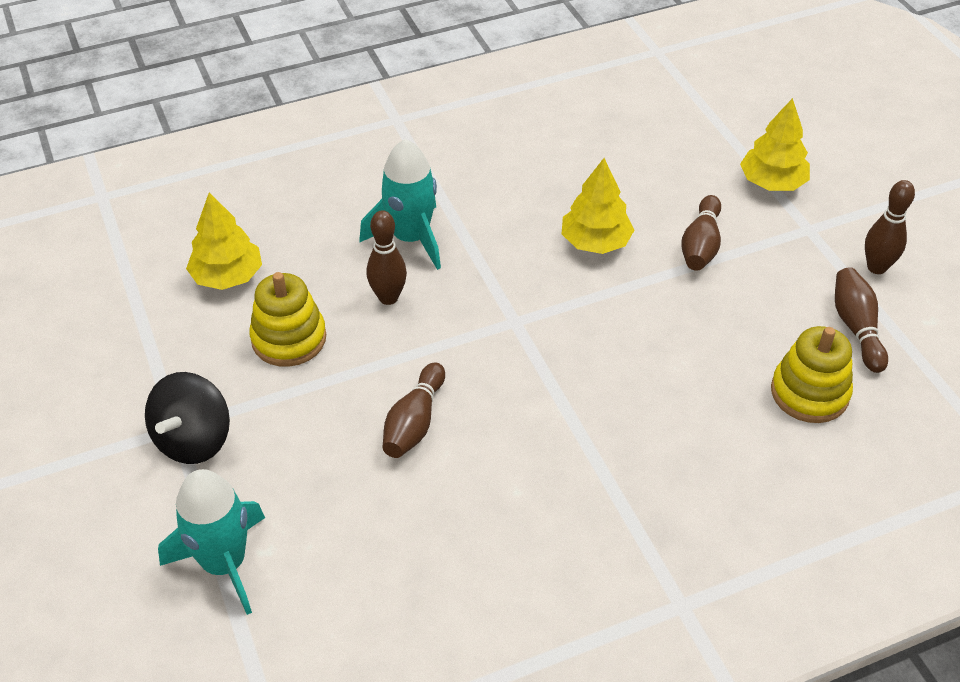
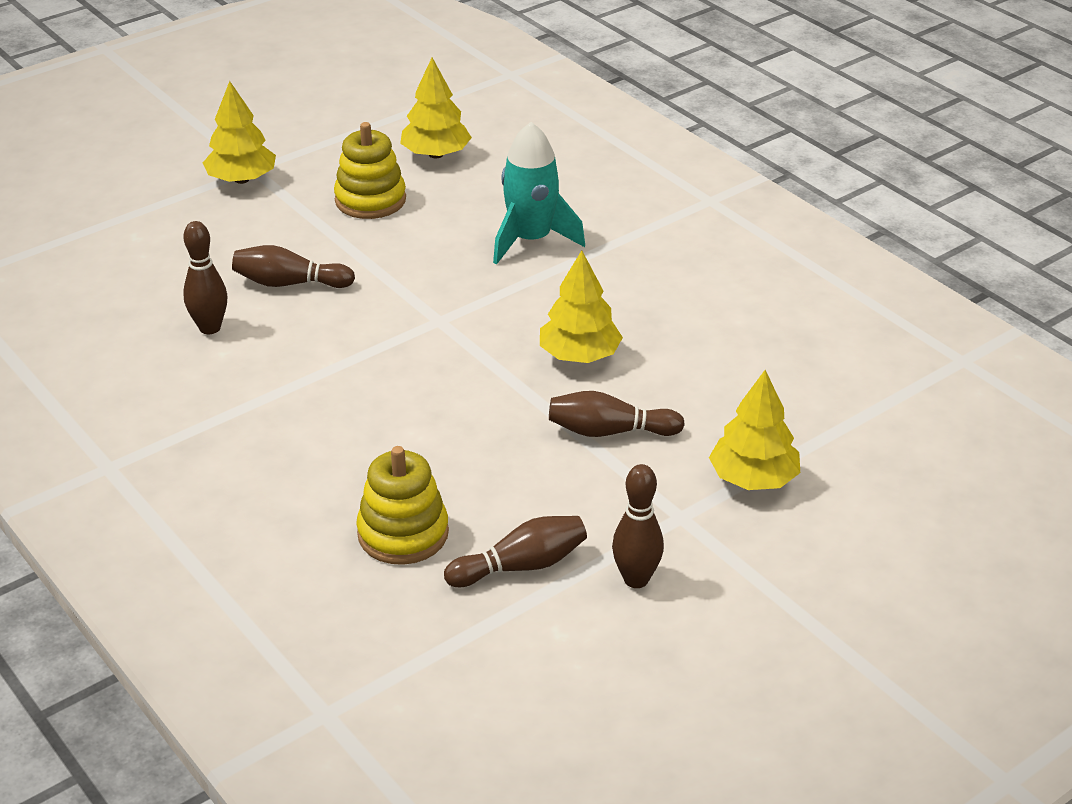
camera: 75 degrees right, 10 degrees down
black spinning top [145,372,230,464] -> yellow tree [203,81,276,184]
turquoise rocket [158,469,265,615] -> none
brown bowling pin [367,210,407,305] -> brown bowling pin moved to [183,221,227,334]

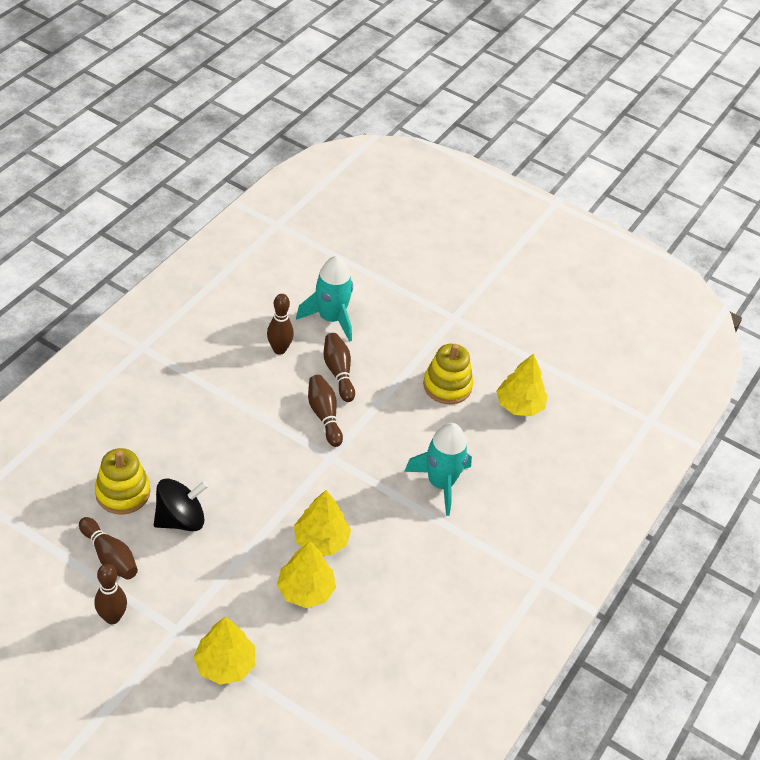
camera: 65 degrees right, 10 degrees up
yellow tree [203,81,276,184] -> yellow tree moved to [277,541,336,608]
brown bowling pin [549,391,685,437] -> brown bowling pin moved to [308,375,343,447]
none -> black spinning top [154,479,208,531]
none -> turquoise rocket [296,256,353,342]

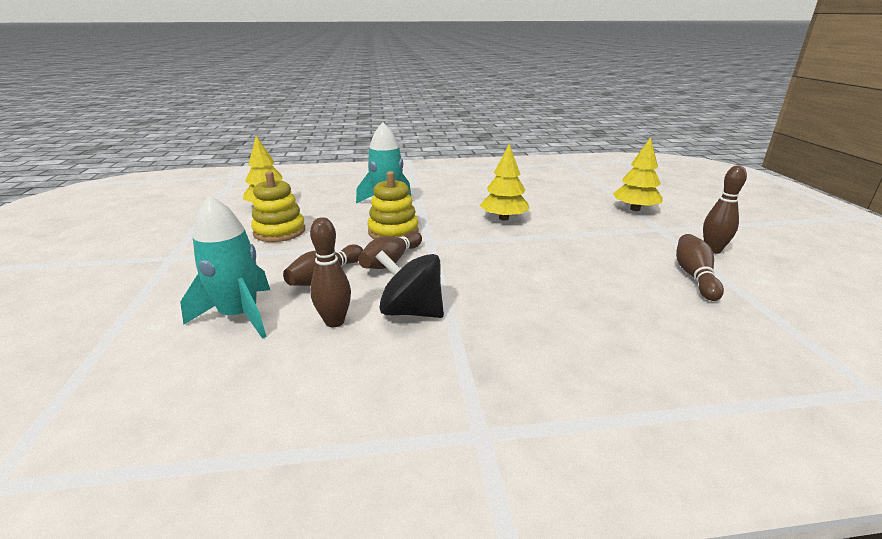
camera: 125 degrees left, 20 degrees down
yellow stacking toy [95,448,150,515] -> yellow stacking toy moved to [367,171,419,239]
black spinning top [154,479,208,531] -> black spinning top moved to [376,251,444,318]
yellow tree [277,541,336,608] -> none

